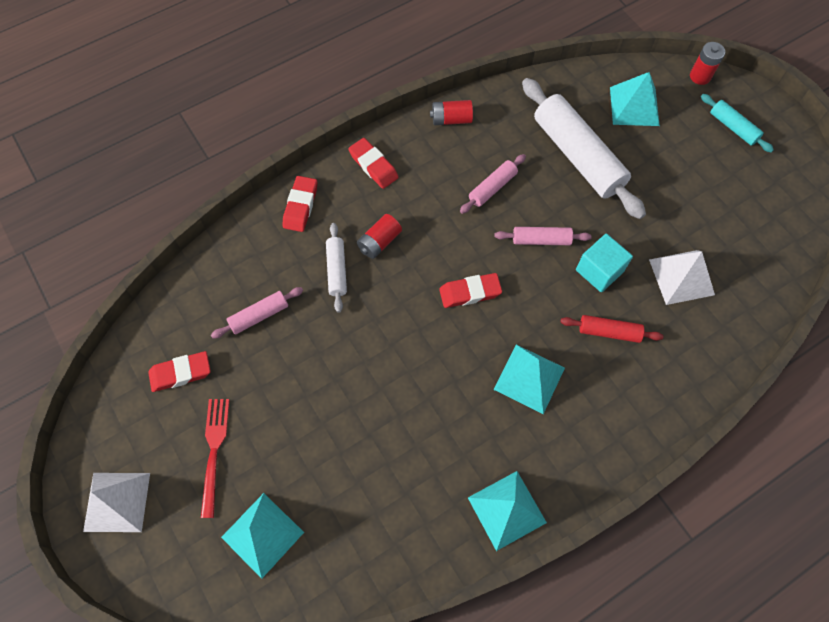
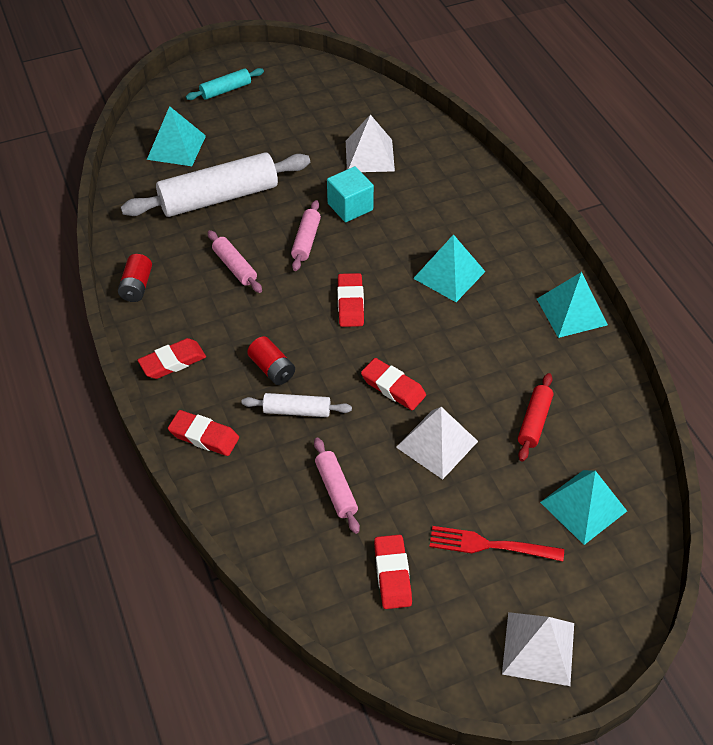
camera: 80 degrees left, 15 degrees down
red rolling pin [560,315,663,343] -> red rolling pin moved to [518,373,553,462]
red battery [690,42,725,85] -> none
none -> red eraser [361,358,426,410]
none -> white pyramid [396,407,478,480]

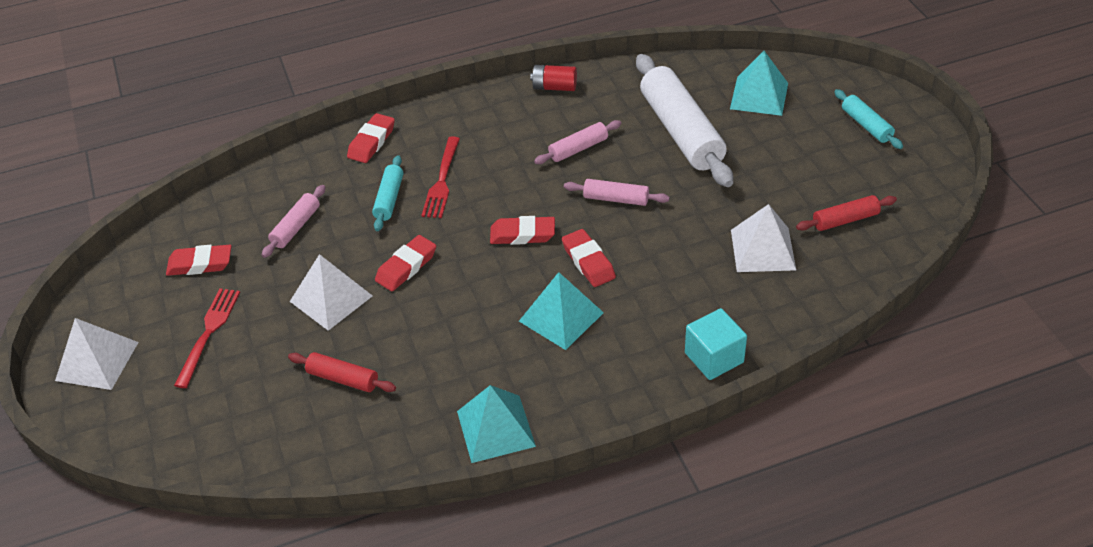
camera: 95 degrees right, 5 degrees down
red eraser [138,338,206,379] -> red eraser moved to [562,229,616,287]
white rolling pin [241,393,352,417] -> turquoise rolling pin [372,155,403,231]
red battery [247,336,295,385] -> red fork [421,136,460,218]
pink rolling pin [314,437,360,534] -> pink rolling pin turned 45 degrees counterclockwise [262,185,326,258]
turquoise cube [327,166,374,222] -> turquoise cube moved to [685,308,747,380]
turquoise pyramid [540,470,627,545] -> none
none -> red rolling pin [796,195,897,231]

